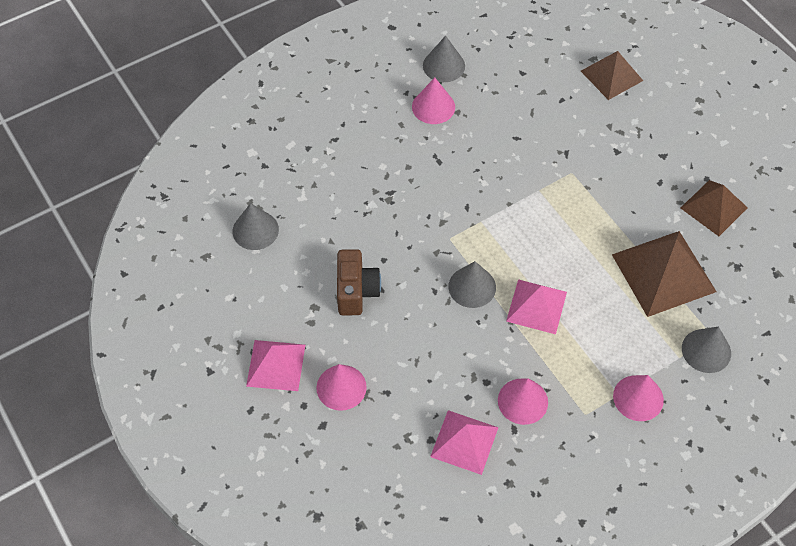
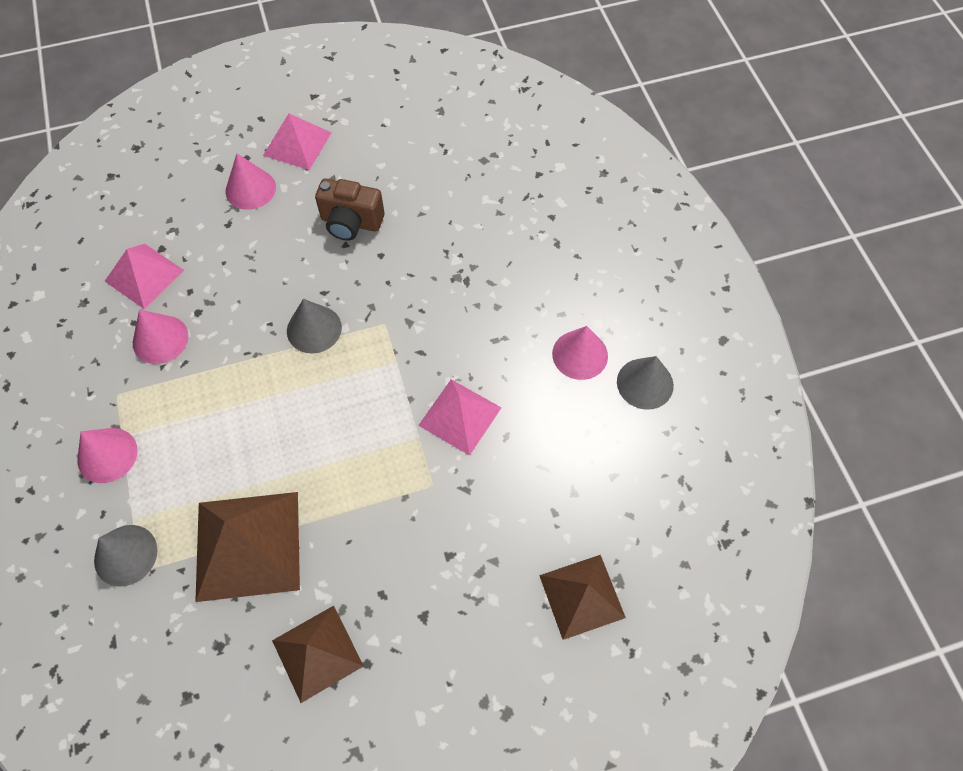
camera: 105 degrees right, 5 degrees up
grey cone [233,203,279,250] -> none
pink pyramid [506,279,567,334] -> pink pyramid moved to [418,379,501,456]

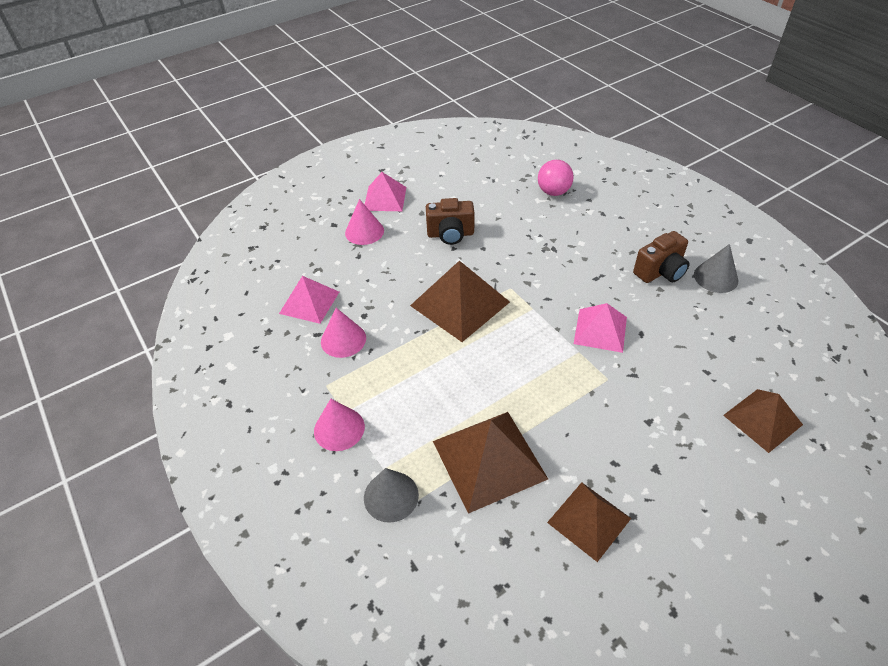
camera: 15 degrees left, 15 degrees down
grey cone [287,299,342,353] -> brown pyramid [410,261,510,342]
pink cone [552,326,608,380] -> brown camera [633,231,690,283]
none -> pink ball [538,160,574,196]

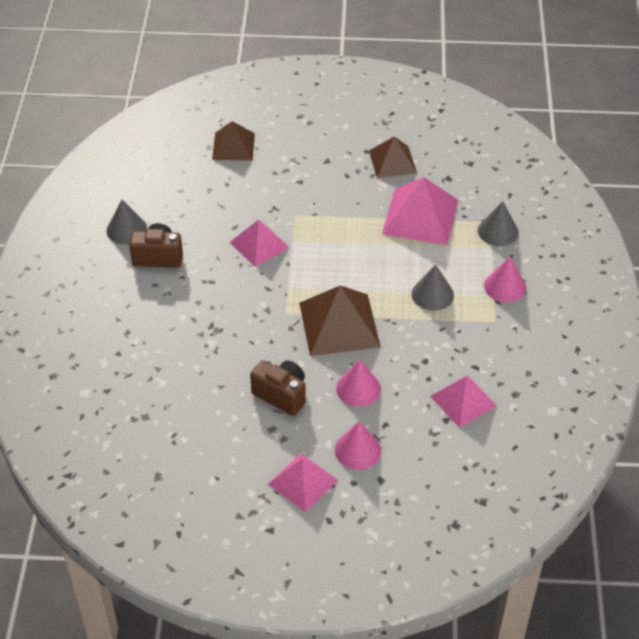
camera: 145 degrees left, 0 degrees up
pink cone [321,308,366,358] -> pink cone moved to [336,359,381,407]
brown pyramid [433,412,548,514] -> pink pyramid [382,177,458,245]
pink ball [538,160,574,196] -> none
none -> grey cone [411,264,454,311]

